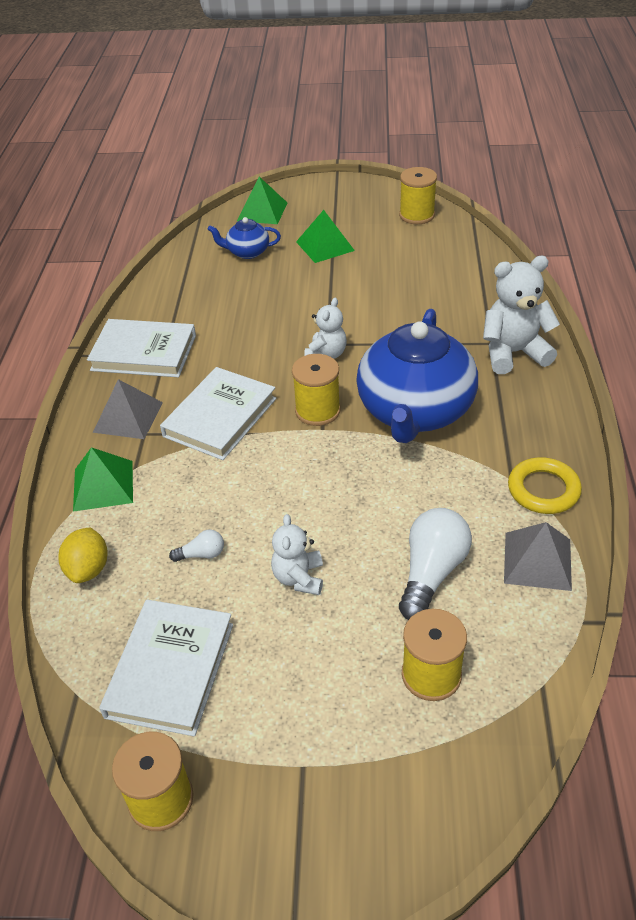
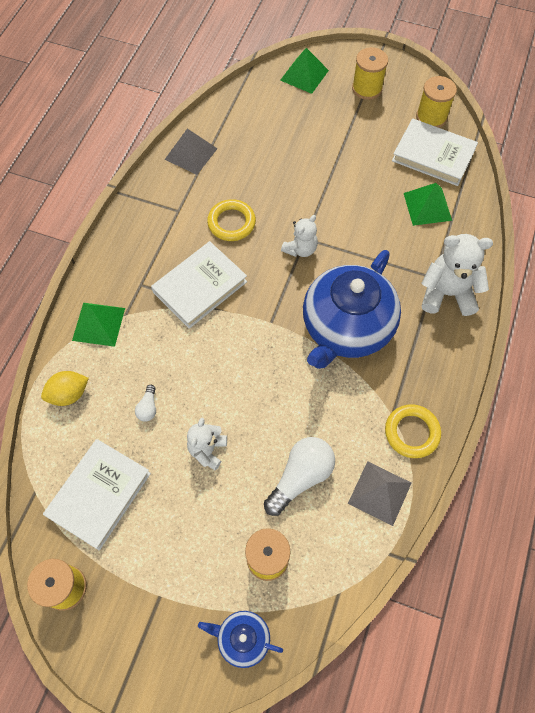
camera: 15 degrees right, 20 degrees up
yellow lemon [58,528,108,583] -> yellow lemon turned 45 degrees clockwise [41,371,89,406]
white book [87,319,196,377] -> white book moved to [392,118,478,186]
grey pyramid [93,379,163,439] -> grey pyramid moved to [164,128,218,175]
white light bulb [169,530,224,562] -> white light bulb turned 90 degrees clockwise [135,385,156,422]
blue teapot [207,217,281,259] -> blue teapot moved to [198,611,283,668]
yellow spool [292,354,341,426] -> yellow spool moved to [352,47,388,100]
green pyramid [296,210,355,263] -> green pyramid moved to [404,183,452,226]
none -> yellow ring [207,199,256,241]

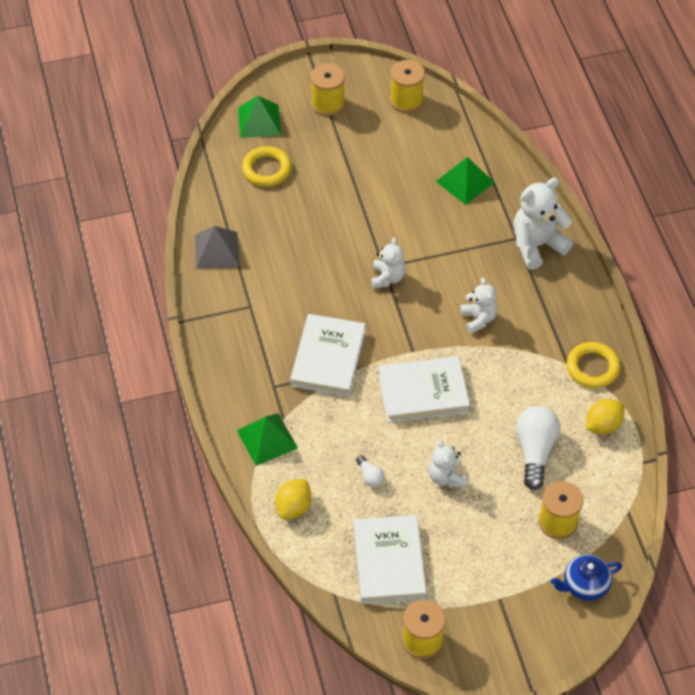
camera: 35 degrees left, 10 degrees down
yellow ring [207,199,256,241] -> yellow ring moved to [242,146,291,186]
blue teapot [303,250,401,369] -> white teddy bear [460,278,497,334]
grey pyramid [348,461,411,526] -> yellow lemon [586,399,625,434]
white book [392,118,478,186] -> white book moved to [378,356,470,423]

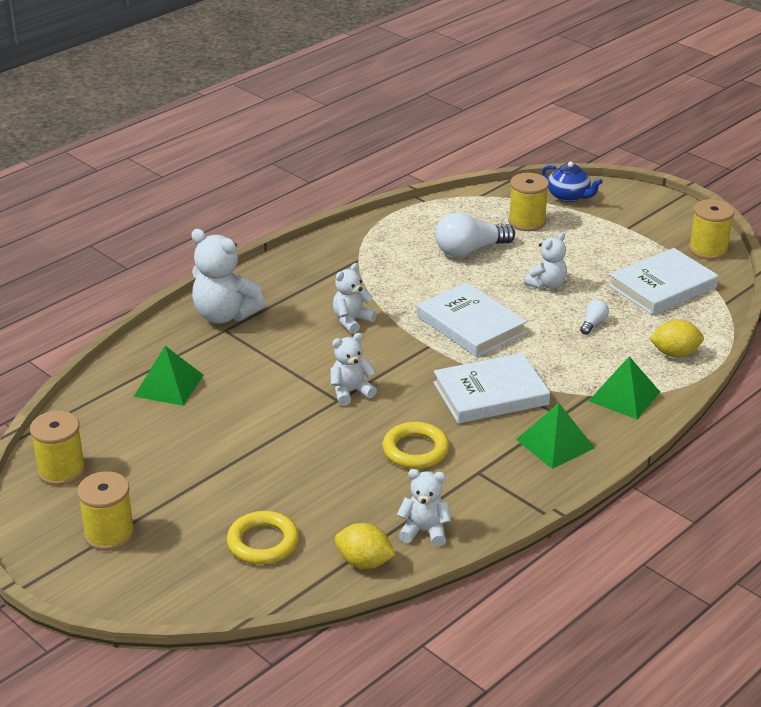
camera: 120 degrees left, 20 degrees down
grey pyramid [195,226,239,269] -> white teddy bear [397,469,451,547]
green pyramid [238,96,281,138] -> green pyramid moved to [516,403,595,469]
yellow ring [567,342,620,388] -> yellow ring moved to [383,422,449,469]
yellow lemon [586,399,625,434] -> yellow lemon moved to [335,523,395,569]

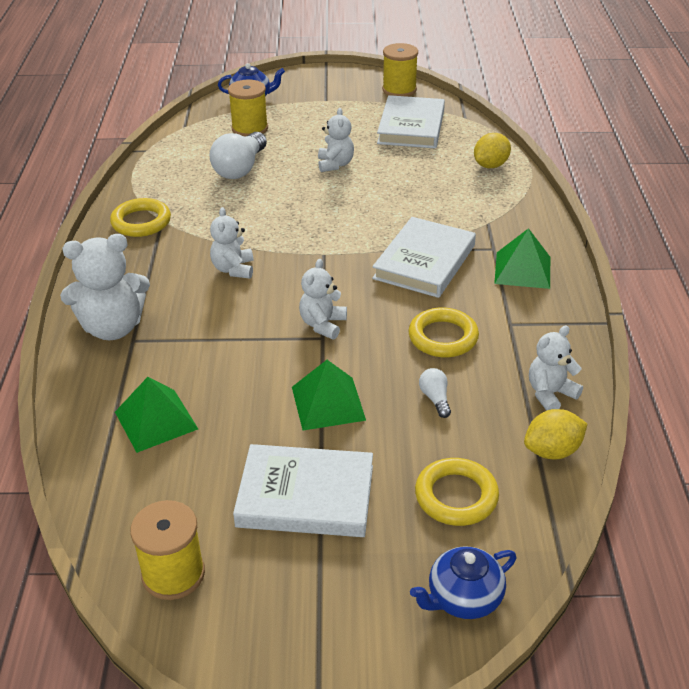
camera: 45 degrees left, 5 degrees up
yellow spool [77,471,135,551] -> none
white book [417,282,527,357] -> white book moved to [233,444,373,537]
white light bulb [580,300,609,335] -> white light bulb moved to [419,368,451,418]
green pyramid [589,356,660,419] -> green pyramid moved to [292,360,366,431]
none -> yellow ring [110,198,171,237]
none -> blue teapot [410,546,516,619]

